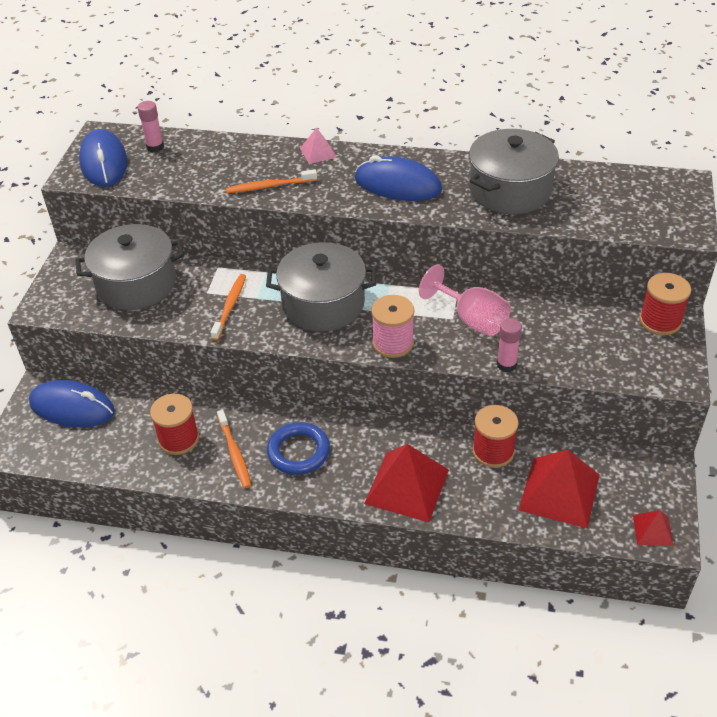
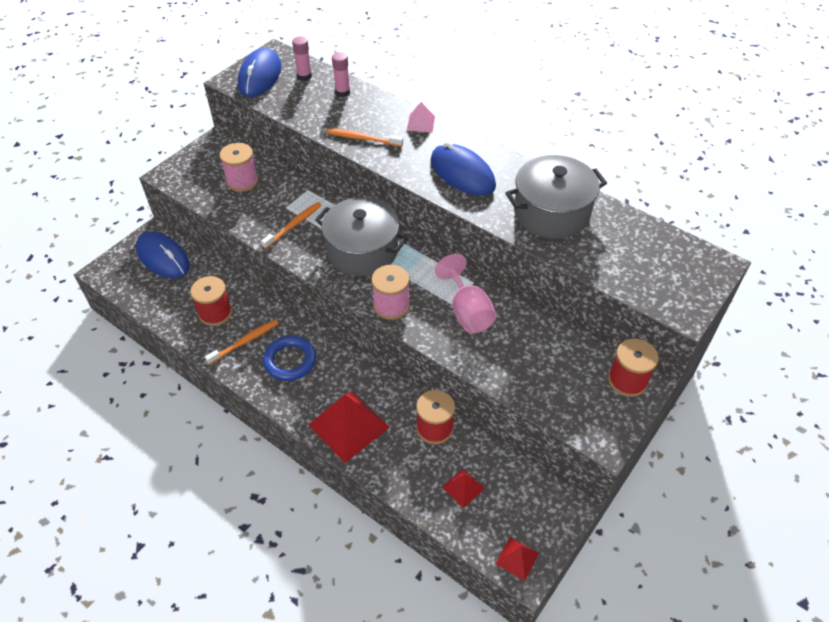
camera: 25 degrees right, 5 degrees up
grey pot [75,224,184,310] -> pink spool [220,143,258,192]
orange toothbrush [217,410,251,488] -> orange toothbrush turned 135 degrees counterclockwise [205,319,279,365]
pink glue stick [497,318,522,372] -> pink glue stick moved to [332,52,350,97]
red pyramid [519,450,600,528] -> red pyramid [442,468,485,508], size x0.50

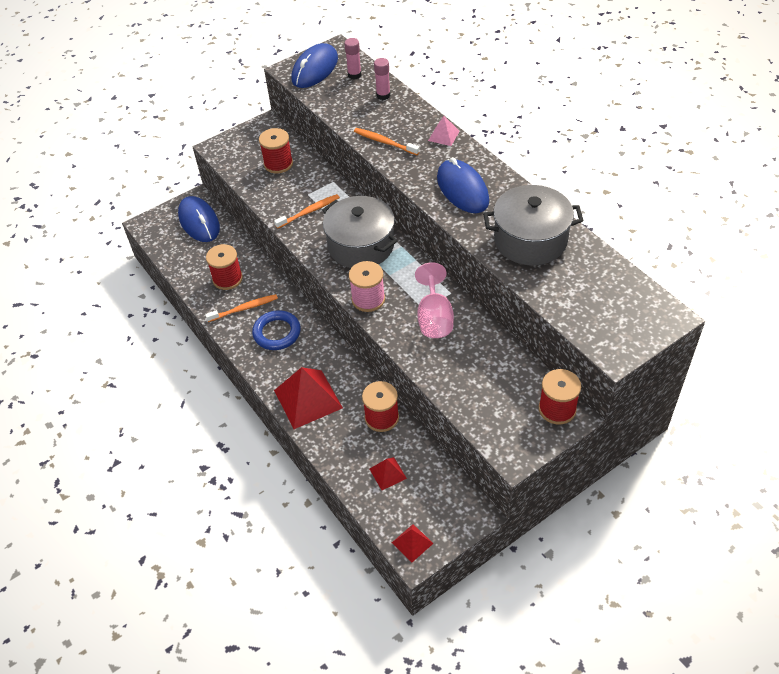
camera: 20 degrees right, 0 degrees up
pink spool [220,143,258,192] -> red spool [259,128,293,174]

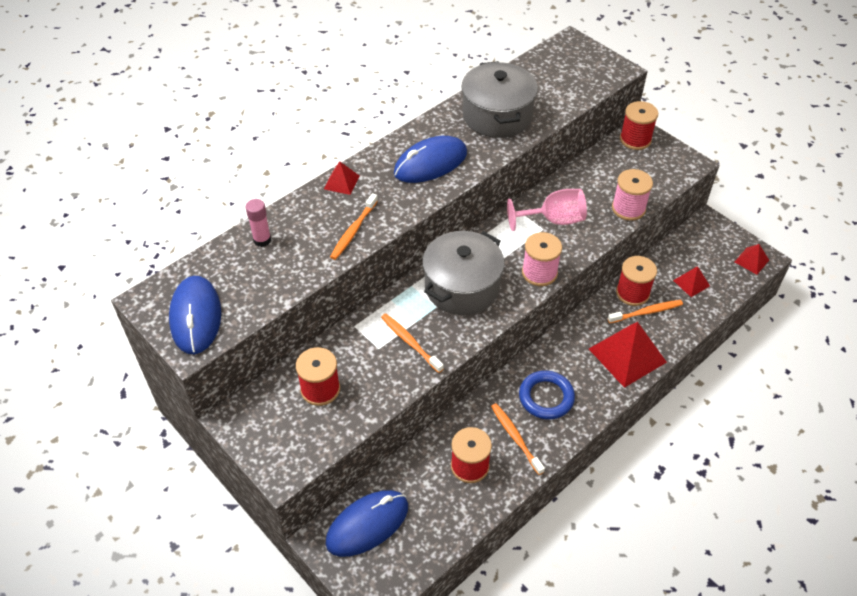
camera: 100 degrees left, 0 degrees up
blue mouse [291,43,338,88] -> blue mouse turned 60 degrees clockwise [169,276,221,354]
pink glue stick [344,38,362,79] -> none
pink pyramid [428,116,460,146] -> red pyramid [324,161,360,195]
none -> orange toothbrush [608,300,683,323]
none -> pink spool [612,169,653,221]

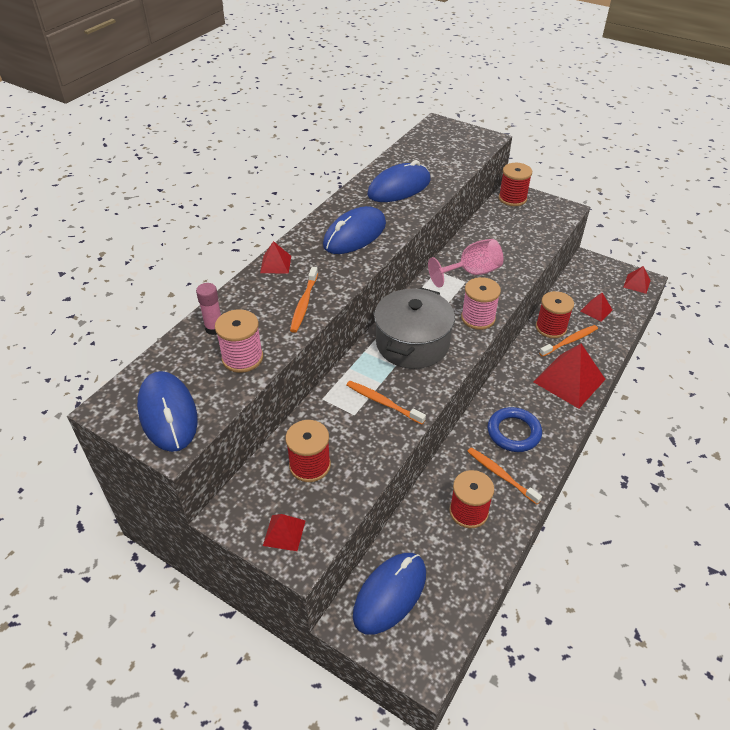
camera: 15 degrees left, 5 degrees down
grey pot [461,61,538,138] -> blue mouse [367,160,431,202]
pink spool [612,169,653,221] -> pink spool moved to [215,309,263,373]
none -> red pyramid [263,514,306,551]

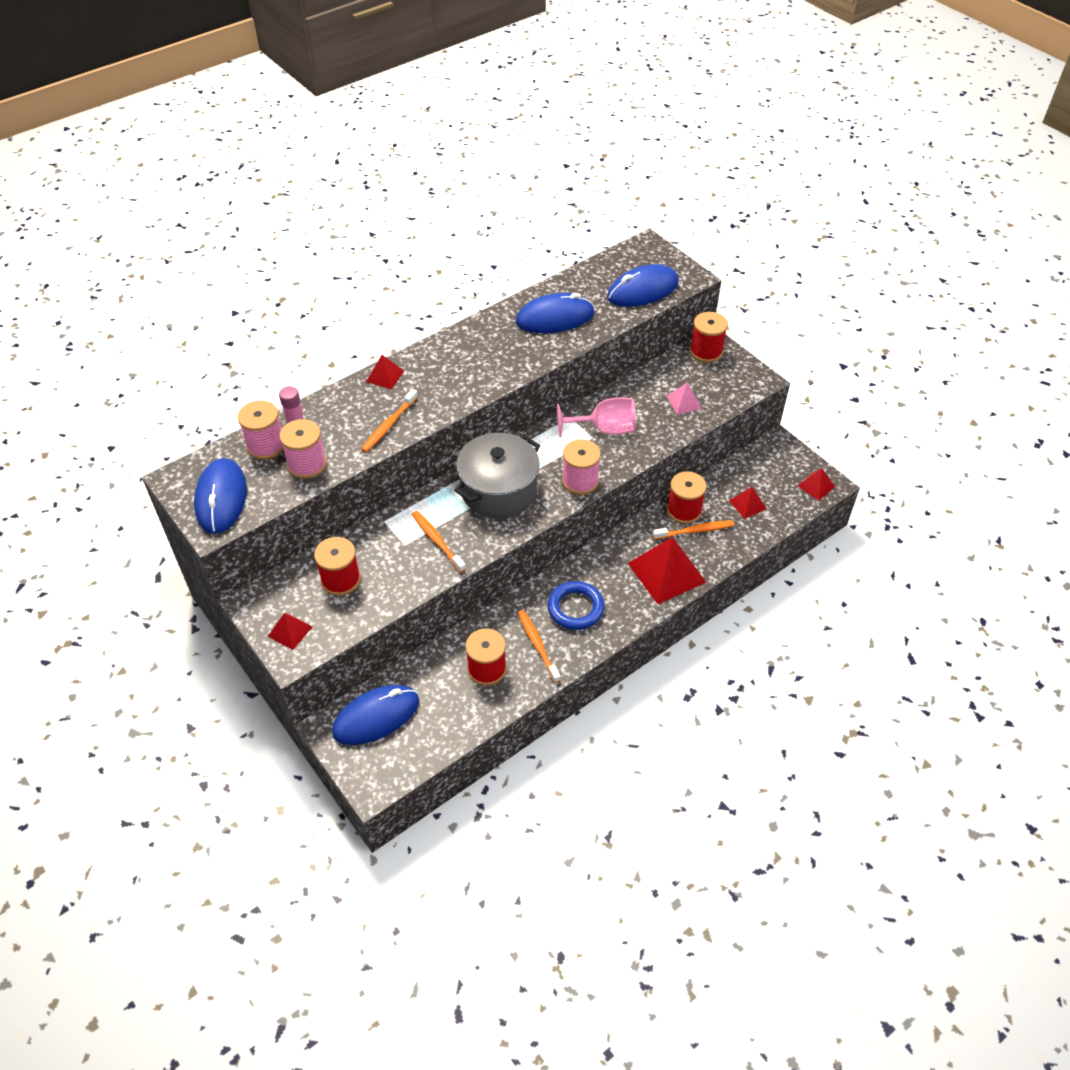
camera: 20 degrees right, 5 degrees up
blue mouse [323,206,386,254] -> blue mouse moved to [607,264,679,307]
none -> pink spool [238,400,284,459]
none -> pink pyramid [667,383,702,414]

